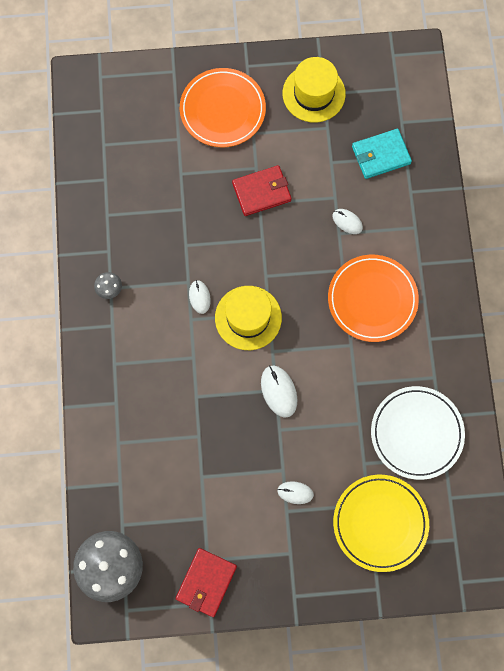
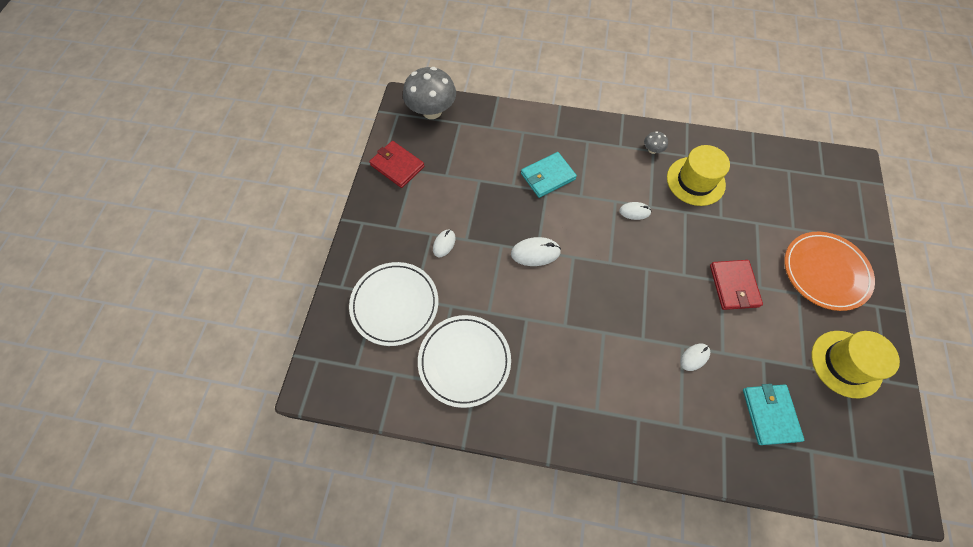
camera: 105 degrees right, 10 degrees down
yellow hat [215,286,282,350] -> yellow hat moved to [667,145,730,206]
orange plate [328,255,419,342] -> none
yellow plate [333,475,429,572] -> white plate [349,262,438,346]
none -> turquoise wallet [521,152,577,198]

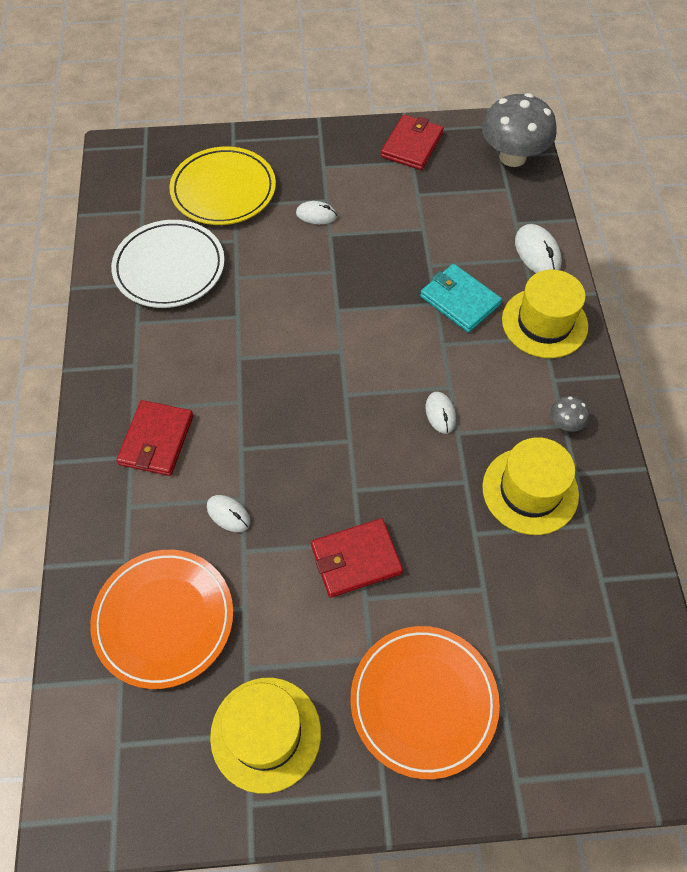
camera: 75 degrees right, 5 degrees down
white plate [349,262,438,346] -> yellow plate [169,146,276,225]
white mouse [511,237,561,266] -> white mouse moved to [515,224,562,273]
turquoise wallet [743,384,804,445] -> orange plate [90,550,233,689]
none -> red wallet [117,400,193,476]
none -> yellow hat [502,270,588,358]

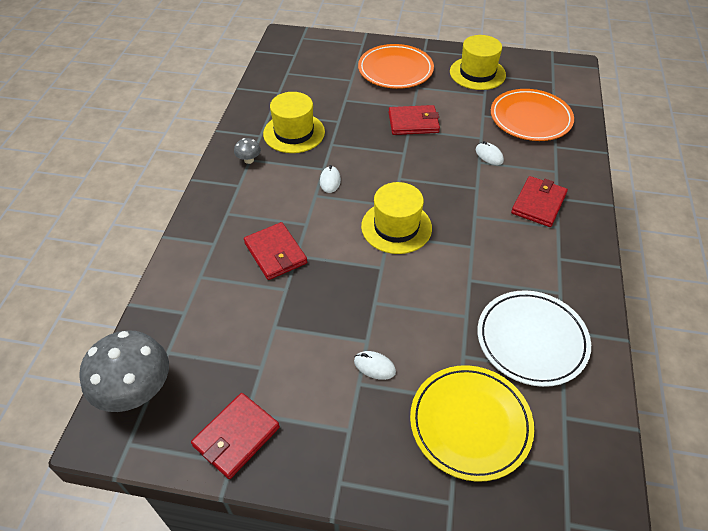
camera: 165 degrees left, 10 degrees down
turquoise wallet [420,264,502,333] -> red wallet [244,222,307,280]
yellow hat [502,270,588,358] -> yellow hat moved to [361,182,432,254]
white mouse [515,224,562,273] -> none

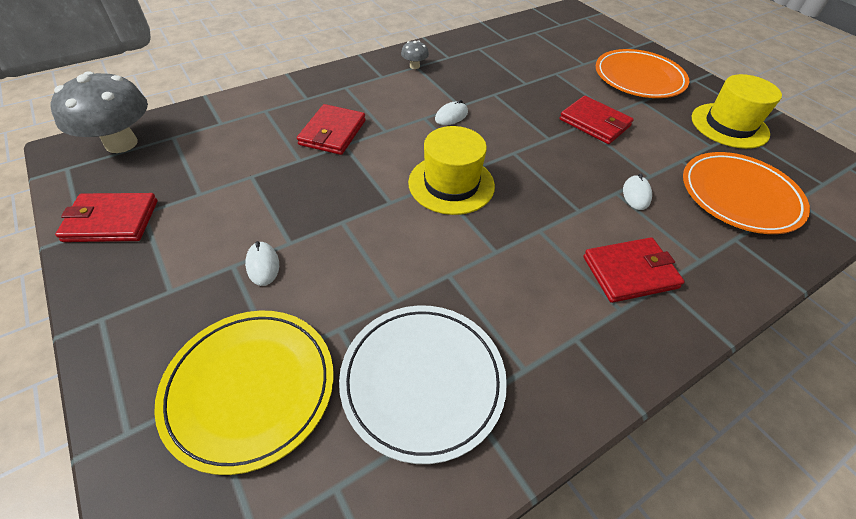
camera: 45 degrees right, 0 degrees up
yellow hat [263,92,325,153] -> none

